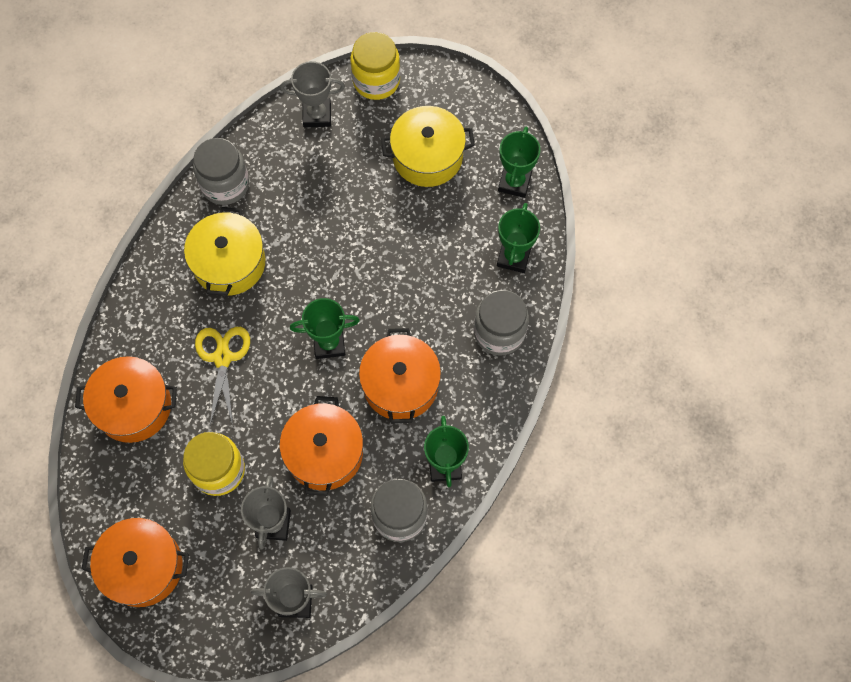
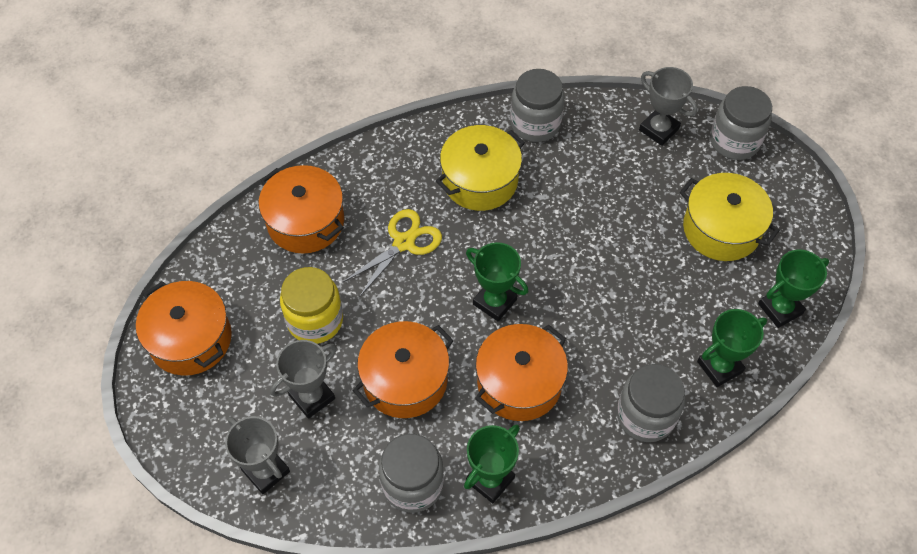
camera: 45 degrees right, 10 degrees down
yellow jar [350,32,400,100] -> grey jar [710,86,772,160]

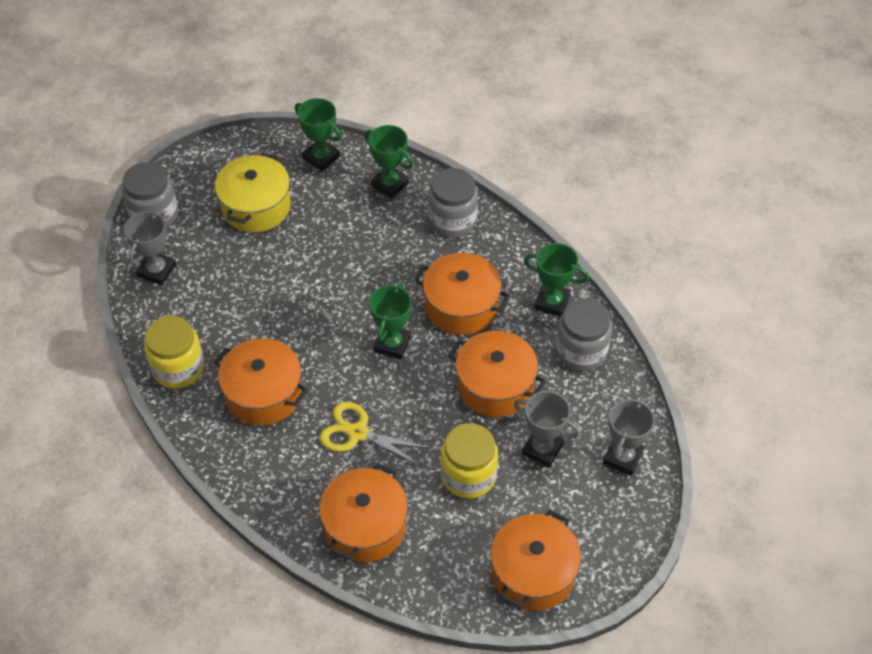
camera: 110 degrees left, 5 degrees down
yellow pot [436,125,525,211] -> orange pot [213,338,308,425]
grey jar [510,69,565,142] -> yellow jar [144,316,204,389]

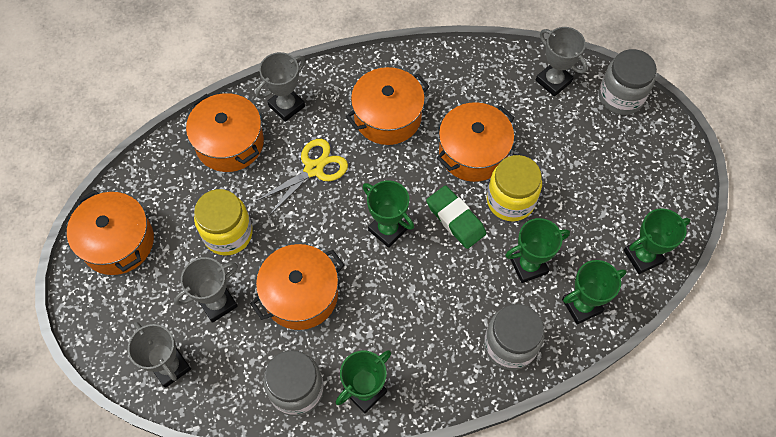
camera: 115 degrees right, 10 degrees up
yellow jar [144,316,204,389] -> yellow jar moved to [487,155,542,221]
yellow pot [215,153,291,232] -> none
orange pot [414,253,510,335] -> orange pot moved to [437,102,515,182]
none -> grey trophy [256,52,305,122]
none -> green eraser [426,185,486,249]
none -> green trophy [505,218,570,283]

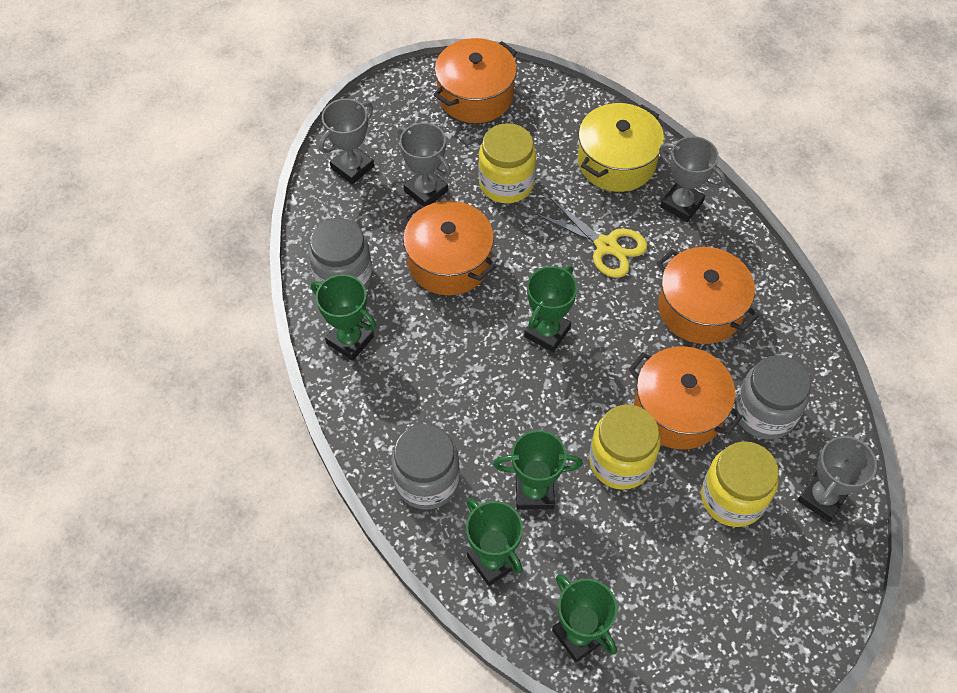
camera: 80 degrees right, 5 degrees down
orange pot [186,93,264,172] -> yellow pot [578,103,664,192]
green eraser [426,185,486,249] -> none
green trophy [505,218,570,283] -> green trophy turned 60 degrees counterclockwise [493,430,583,510]
grey jar [599,49,657,115] -> grey jar moved to [735,355,811,440]
none -> yellow jar [701,441,779,527]

